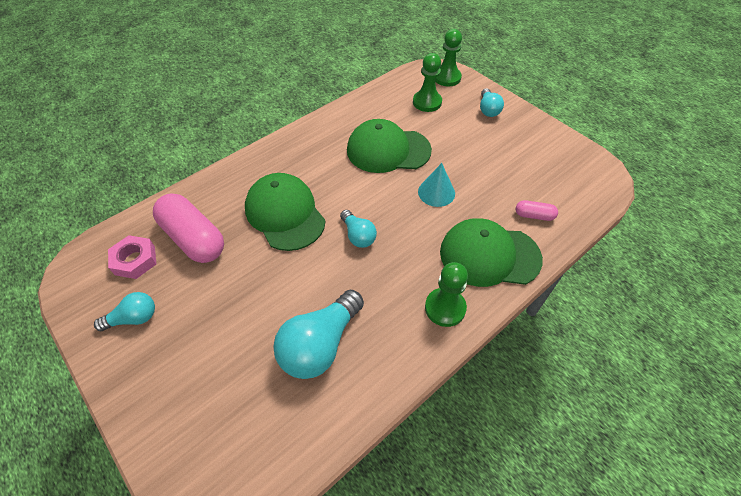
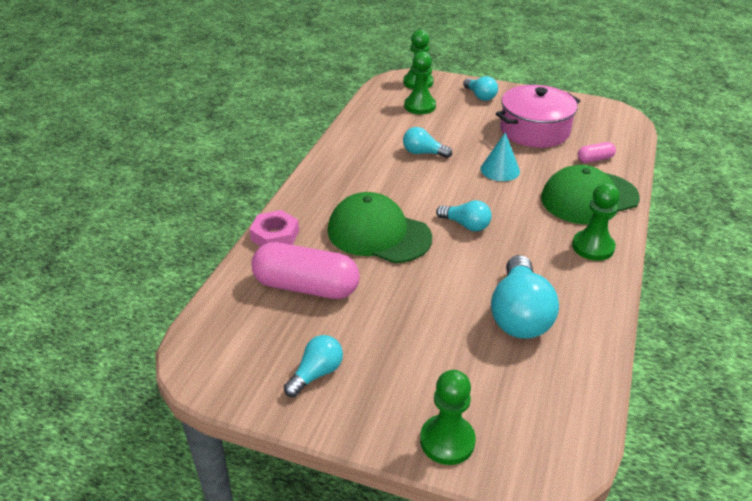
camera: 30 degrees left, 15 degrees down
pink nut [108,235,156,279] -> pink nut moved to [249,210,299,247]
green cap [347,119,432,173] -> turquoise light bulb [403,127,452,158]
none -> green pawn [420,370,476,465]
none -> pink pot [496,85,580,148]

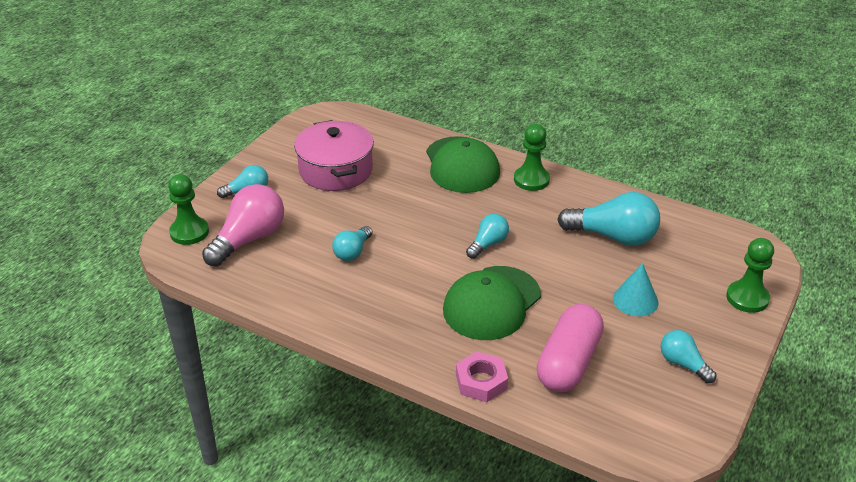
camera: 80 degrees left, 0 degrees up
green pawn [404,51,436,114] -> pink light bulb [202,184,284,267]
turquoise cone [480,132,520,181] -> turquoise cone moved to [613,263,658,316]
pink capsule [578,142,616,163] -> none

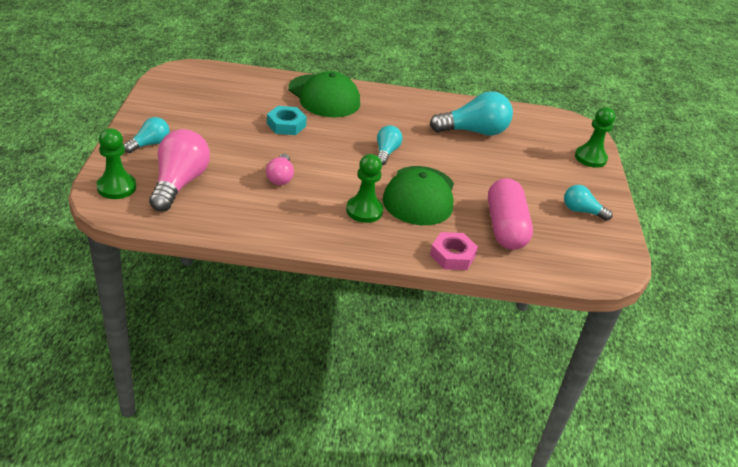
camera: 30 degrees left, 0 degrees up
pink pot [294,120,374,191] -> none
turquoise light bulb [332,226,373,261] -> pink light bulb [266,154,294,185]
green pawn [514,124,550,191] -> green pawn moved to [346,154,383,223]
turquoise cone [613,263,658,316] -> none
none -> turquoise nut [267,106,307,135]

